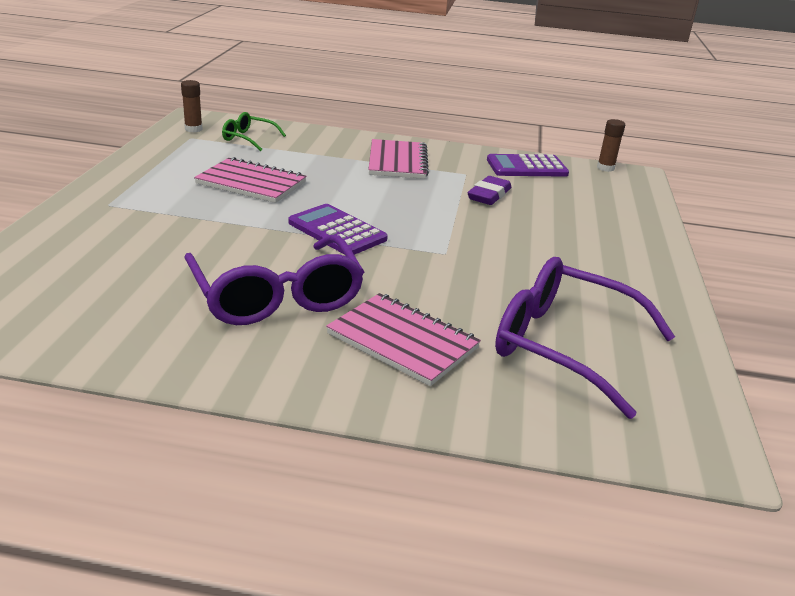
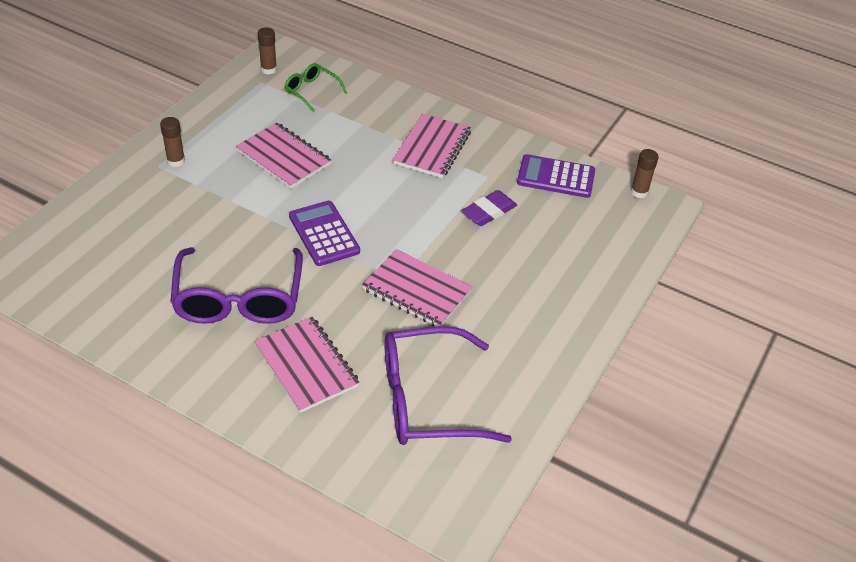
camera: 20 degrees right, 15 degrees up
purple glasses [495,257,675,419] -> purple glasses turned 60 degrees counterclockwise [385,326,512,445]
none -> brown glue stick [160,117,185,167]
none -> pink notebook [362,249,472,327]

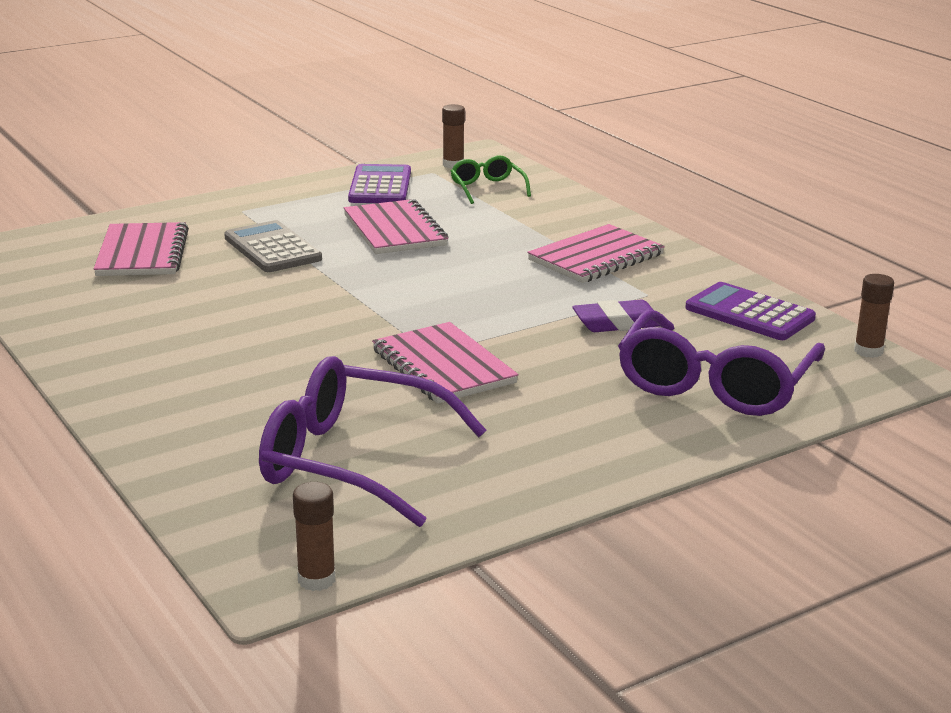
camera: 30 degrees right, 20 degrees down
brown glue stick [160,117,185,167] -> brown glue stick moved to [293,482,336,591]
purple glasses [170,247,303,324] -> purple glasses moved to [618,310,825,416]
pink notebook [254,317,360,413] -> pink notebook moved to [94,222,189,276]
purple calculator [289,201,360,266] -> purple calculator moved to [348,164,411,203]
none -> grey calculator [224,220,322,272]

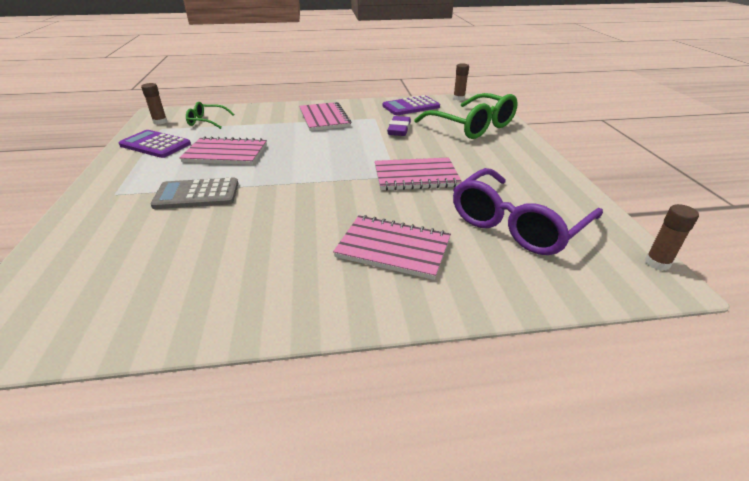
camera: 65 degrees left, 10 degrees up
pink notebook [94,222,189,276] -> pink notebook moved to [333,215,451,280]
purple glasses [618,310,825,416] -> green glasses [414,93,518,139]

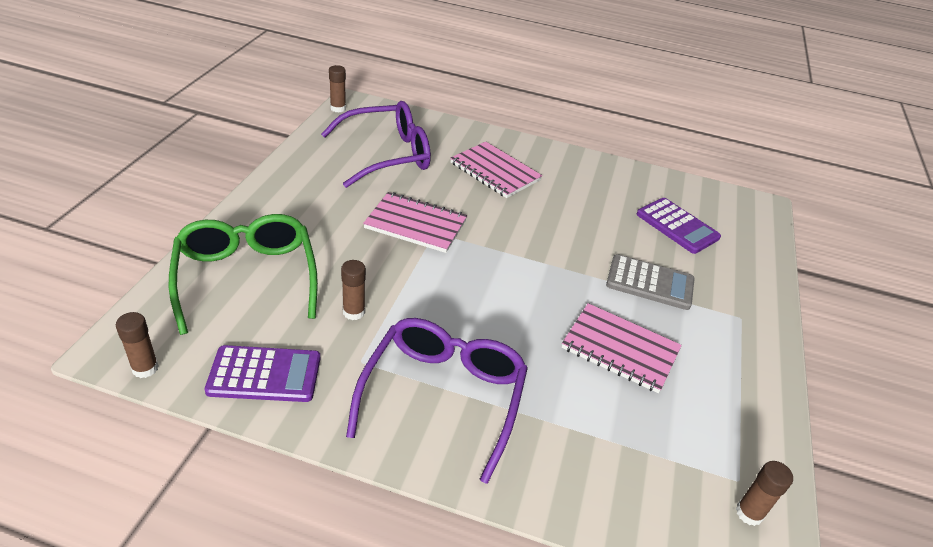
camera: 160 degrees left, 5 degrees up
purple calculator [119,130,191,158] -> purple calculator moved to [637,198,721,254]
green glasses [186,102,234,129] -> none
pink notebook [299,102,351,131] -> purple glasses [346,318,528,484]
purple eraser [387,116,411,136] -> brown glue stick [341,260,366,320]

